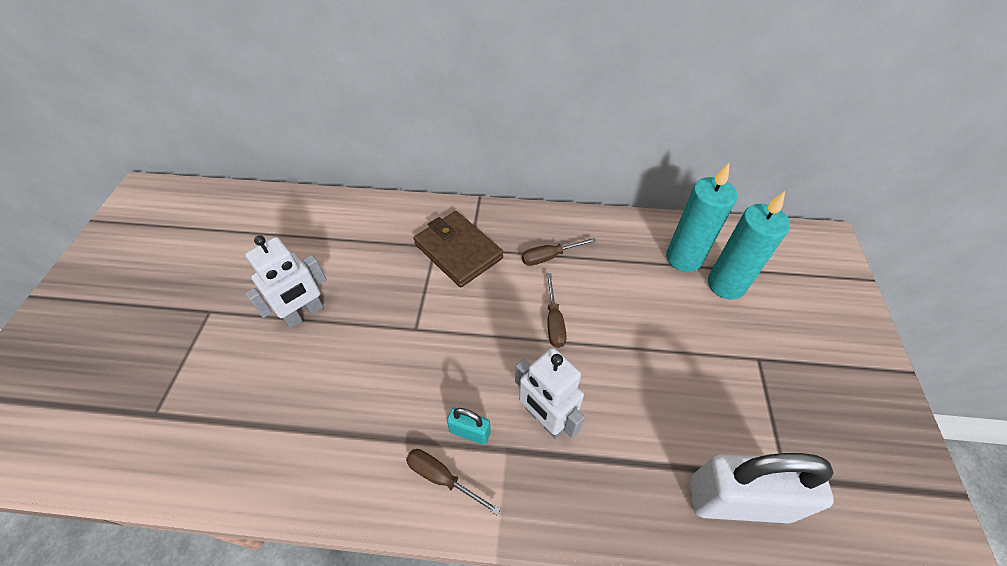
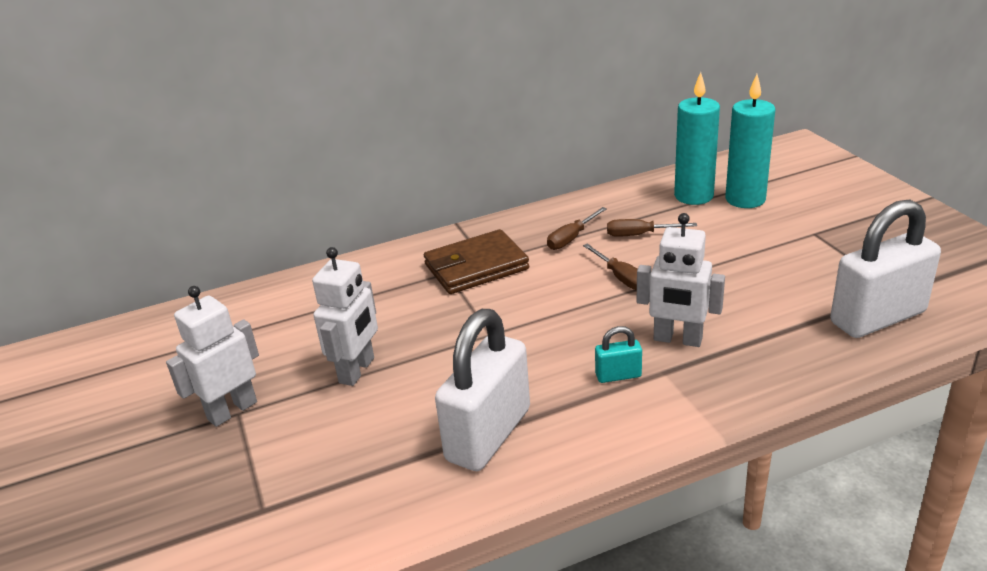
camera: 25 degrees left, 20 degrees down
brown screwdriver [406,449,500,515] -> brown screwdriver moved to [607,219,697,237]
brown wallet [414,211,503,288] -> brown wallet turned 45 degrees counterclockwise [424,229,529,294]
none -> white robot [166,286,259,427]
none -> white padlock [435,309,530,471]

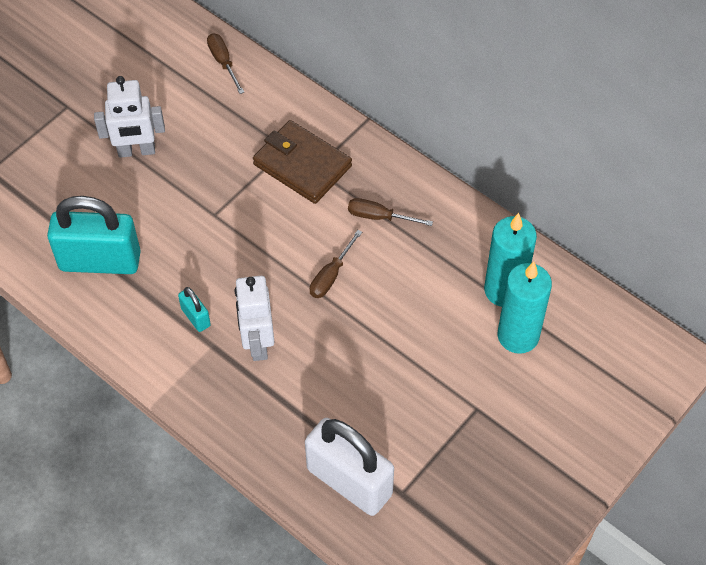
camera: 60 degrees right, 25 degrees up
white robot [166,286,259,427] -> none
white padlock [435,309,530,471] -> turquoise padlock [47,196,141,274]
brown screwdriver [607,219,697,237] -> brown screwdriver moved to [207,33,244,94]

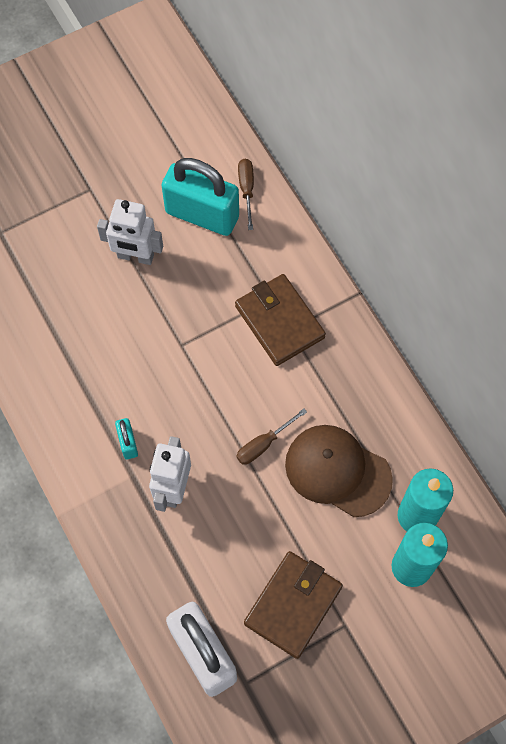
camera: 20 degrees right, 10 degrees up
turquoise padlock [47,196,141,274] -> turquoise padlock moved to [162,158,239,236]
brown screwdriver [348,198,433,226] -> none
none -> brown wallet [244,551,343,659]
none -> brown cap [285,425,393,517]

